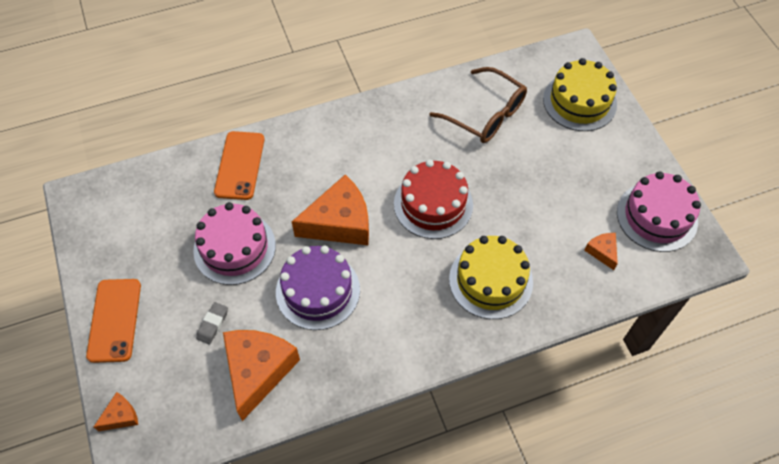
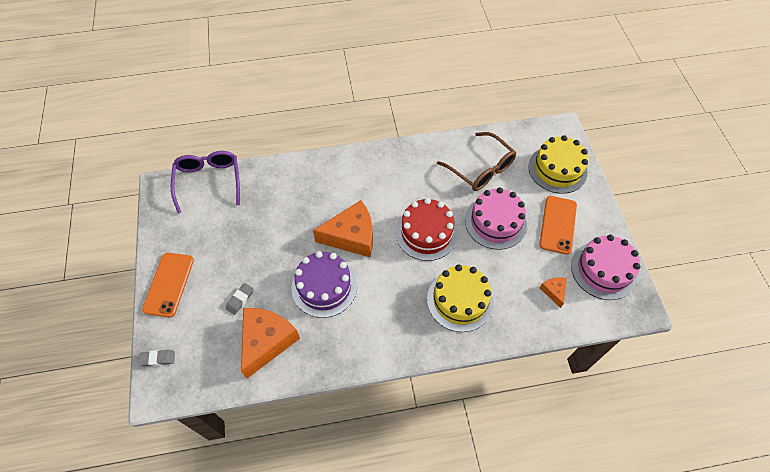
camera: 10 degrees right, 0 degrees up
orange cheese [94,392,138,431] -> grey eraser [138,350,175,367]
pink cake [193,202,276,285] -> pink cake moved to [465,188,527,250]
orange phone [214,131,264,200] -> orange phone moved to [539,196,577,255]
none -> purple glasses [171,151,240,214]

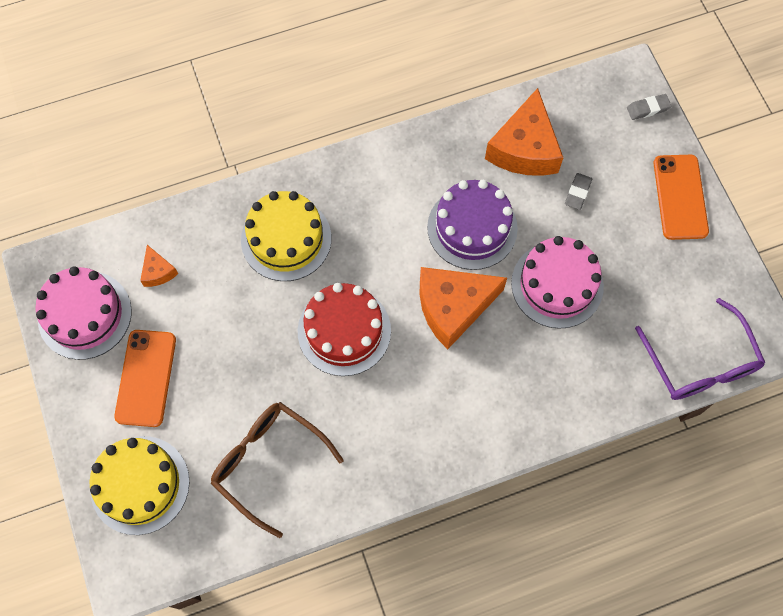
camera: 170 degrees right, 10 degrees up
pink cake [465,188,527,250] -> pink cake moved to [511,236,604,329]

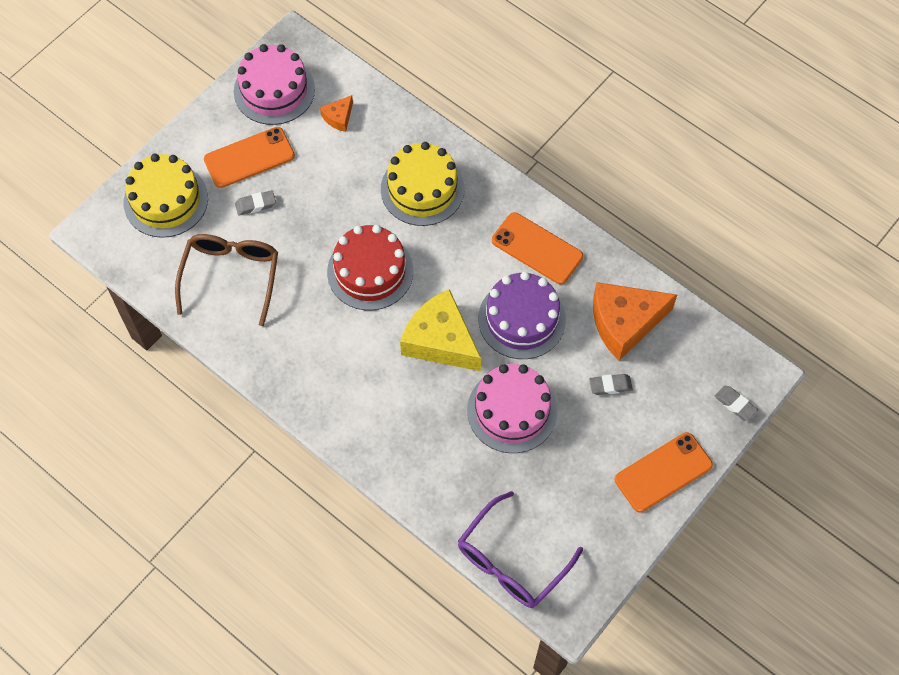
camera: 60 degrees right, 5 degrees down
orange cheese [419,267,507,349] -> yellow cheese [400,289,481,371]
none -> grey eraser [235,190,276,216]
none -> orange phone [492,212,583,284]

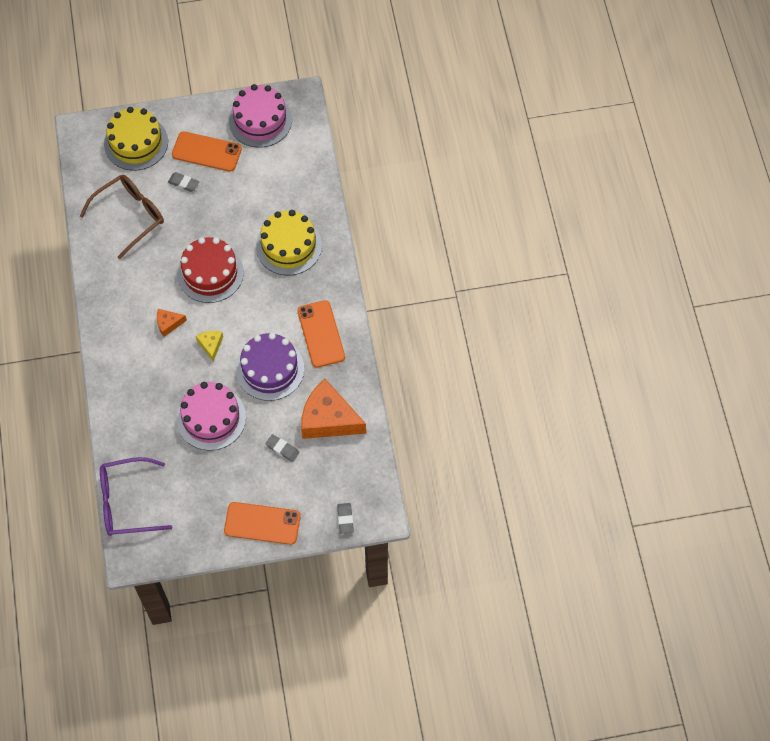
camera: 40 degrees right, 0 degrees up
orange cheese [320,95,353,132] -> orange cheese moved to [157,309,187,337]
yellow cheese [400,289,481,371] -> yellow cheese [196,331,223,362], size x0.46

